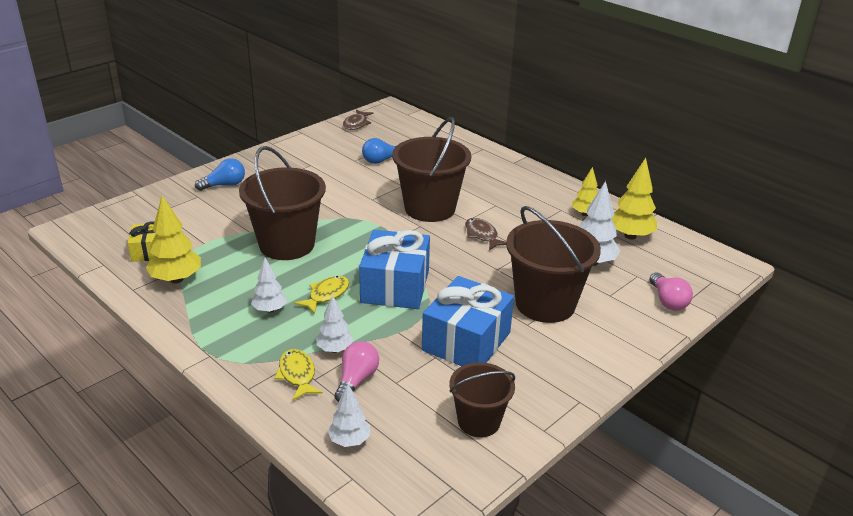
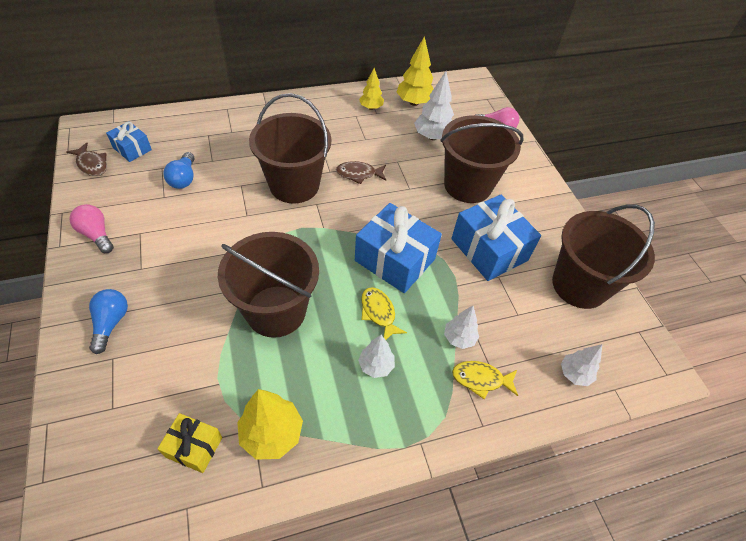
camera: 65 degrees left, 20 degrees up
pink light bulb [335,341,379,402] -> pink light bulb moved to [70,204,114,253]
brown bucket [450,362,515,437] -> brown bucket [552,204,655,309], size x1.68
none -> blue gift [106,121,152,162]

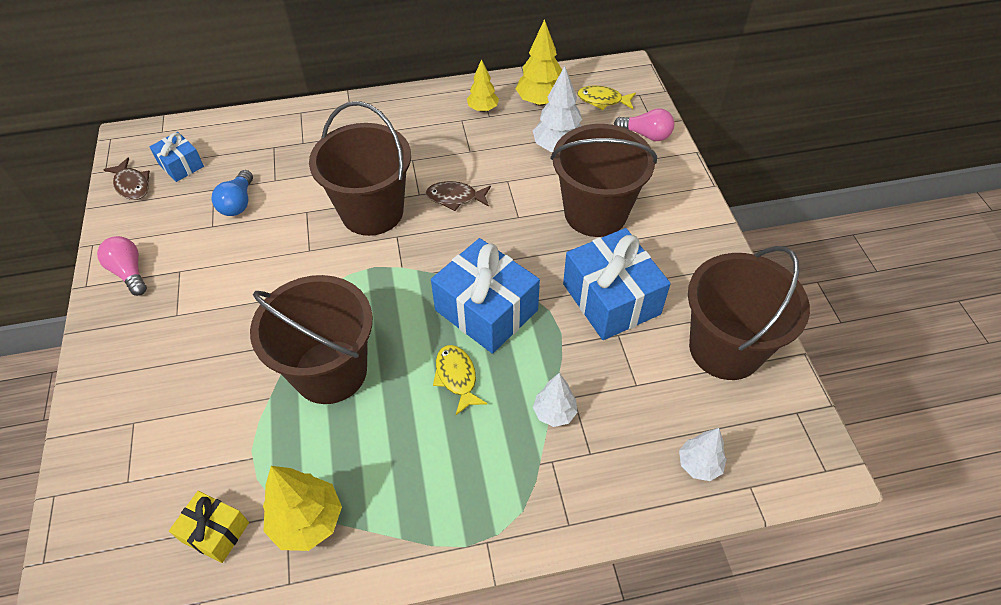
camera: 10 degrees right, 0 degrees up
blue light bulb [89,289,128,354] -> none
white tree [358,335,395,378] -> none
yellow fish [452,361,518,399] -> yellow fish moved to [577,85,636,110]

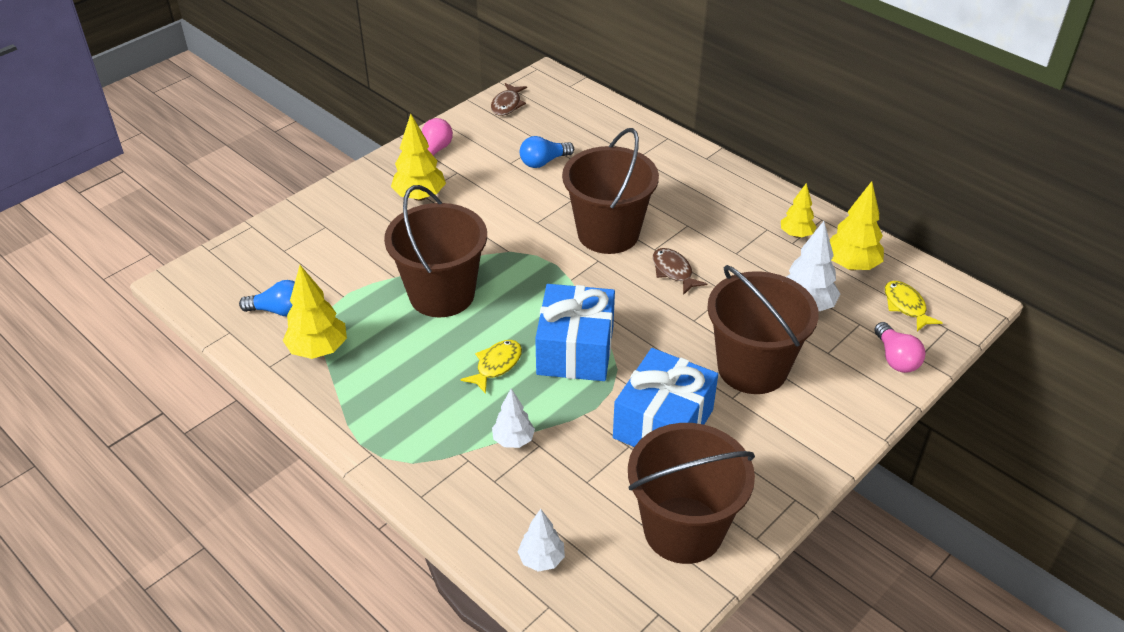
camera: 55 degrees right, 10 degrees down
blue gift [149,132,204,182] -> none
yellow gift [169,491,249,563] -> blue light bulb [239,280,295,317]
none -> yellow tree [391,114,446,201]

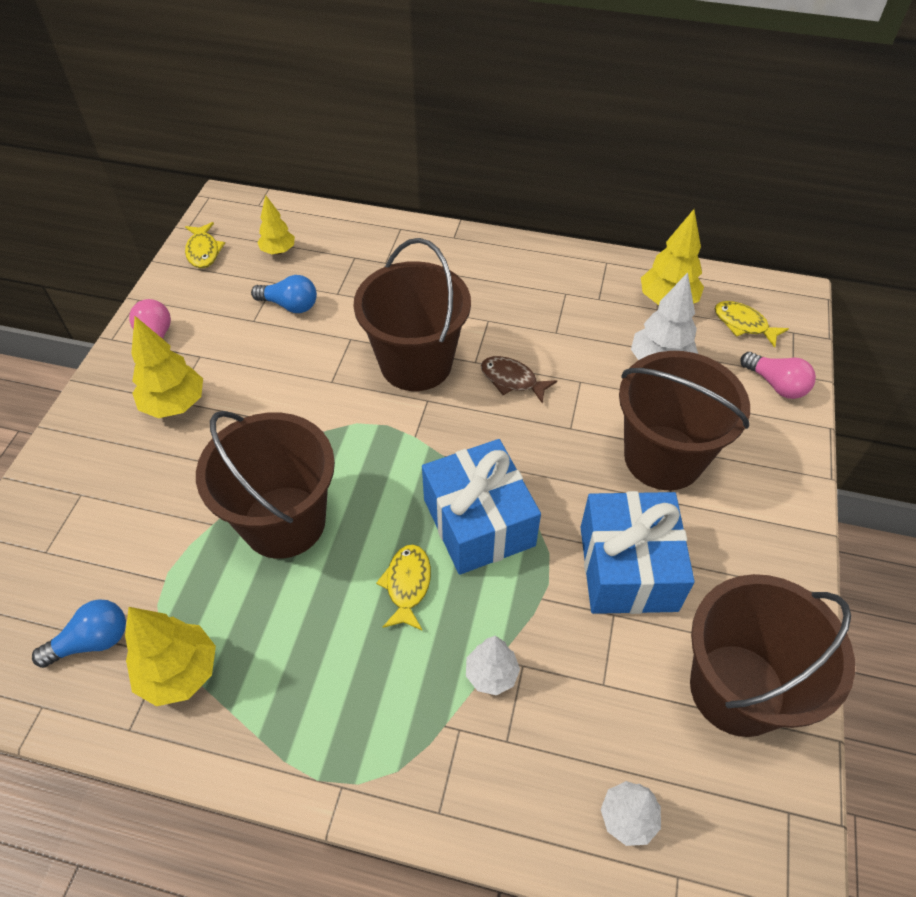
camera: 30 degrees left, 10 degrees up
brown fish [491,83,527,116] -> yellow fish [185,222,225,268]
blue light bulb [520,136,574,168] -> blue light bulb turned 105 degrees counterclockwise [251,275,317,313]
yellow tree [781,183,816,238] -> yellow tree moved to [257,195,295,255]

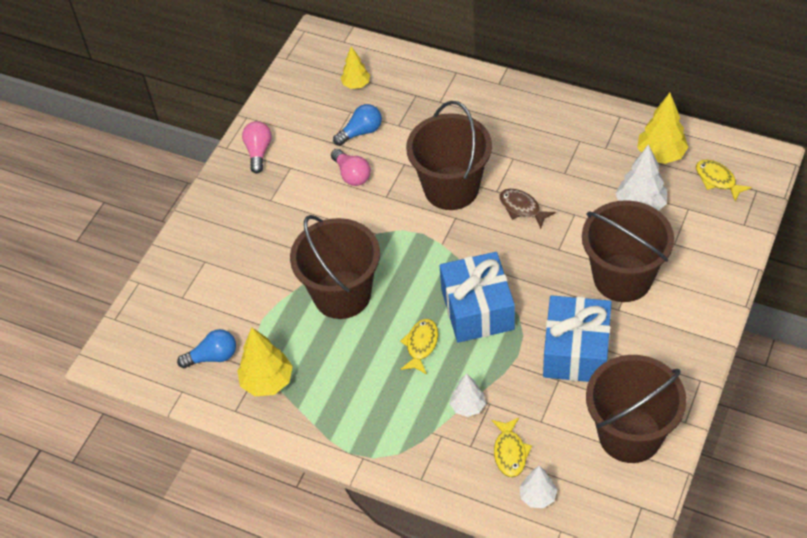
camera: 15 degrees right, 0 degrees up
yellow tree [131,316,203,418] -> none
yellow fish [185,222,225,268] -> yellow fish moved to [491,418,532,477]
blue light bulb [251,275,317,313] -> blue light bulb turned 60 degrees counterclockwise [333,104,382,146]
pink light bulb [740,352,816,399] -> pink light bulb moved to [331,149,371,186]

